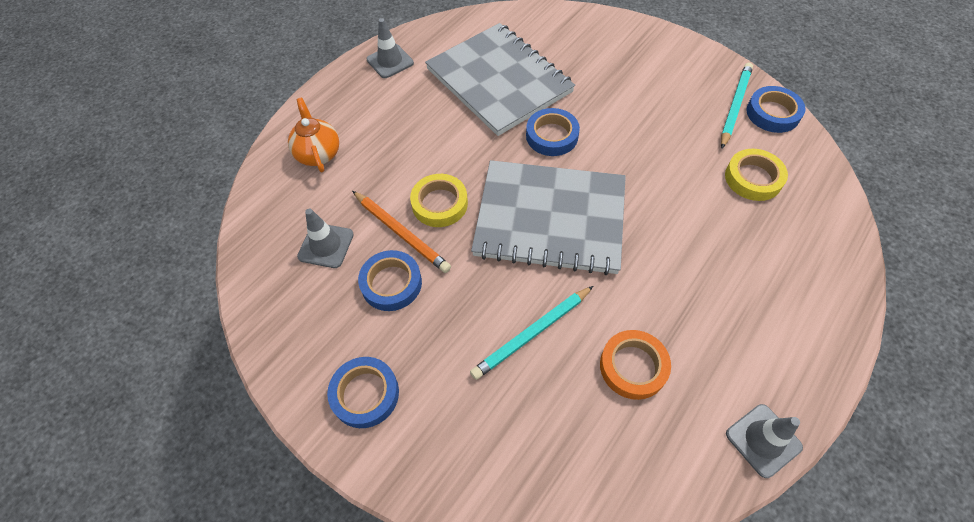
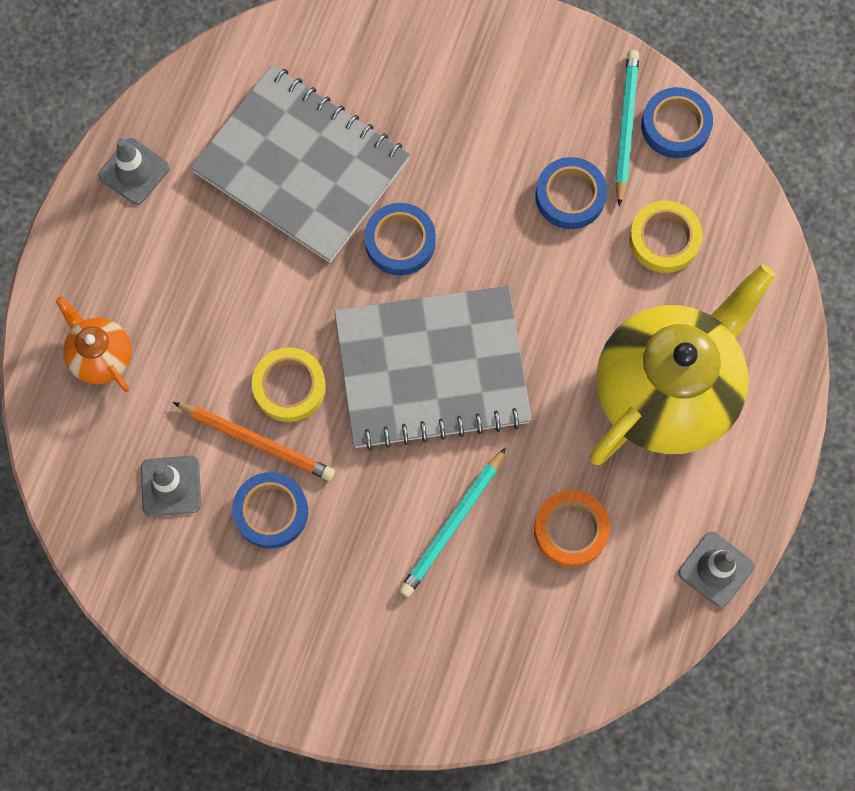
camera: 20 degrees left, 15 degrees up
blue tape [327,357,399,428] -> blue tape moved to [535,157,607,229]
none -> yellow teapot [589,264,775,465]

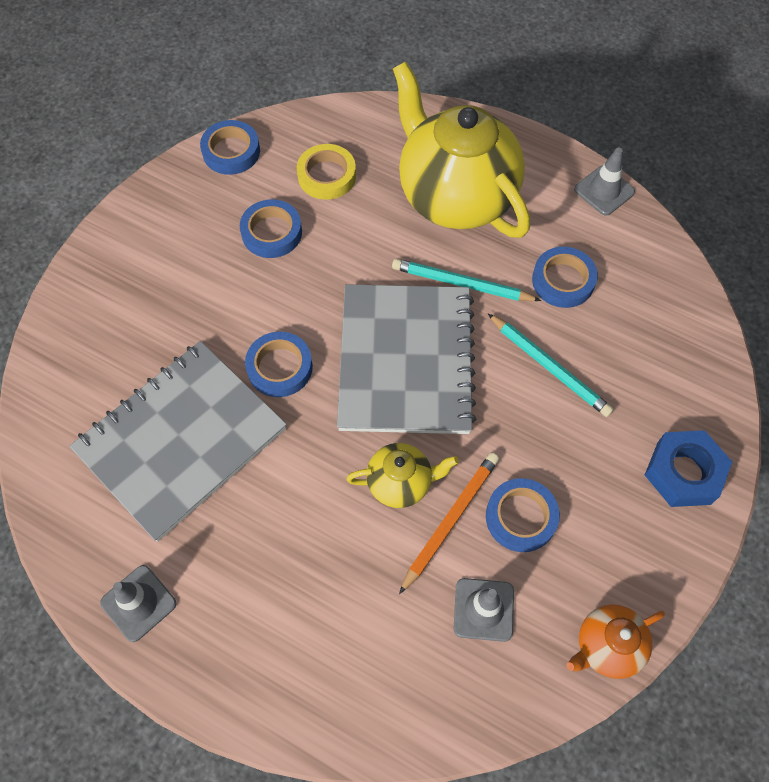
camera: 80 degrees left, 10 degrees down
orange teapot [56,296,132,392] -> orange teapot moved to [567,604,665,679]
yellow tape [252,347,326,422] -> yellow teapot [346,443,459,508]
orange tape [534,490,610,567] -> blue tape [532,247,598,308]
turquoise pencil [615,50,639,207] -> turquoise pencil moved to [392,258,541,301]
none -> blue nut [645,430,732,507]

